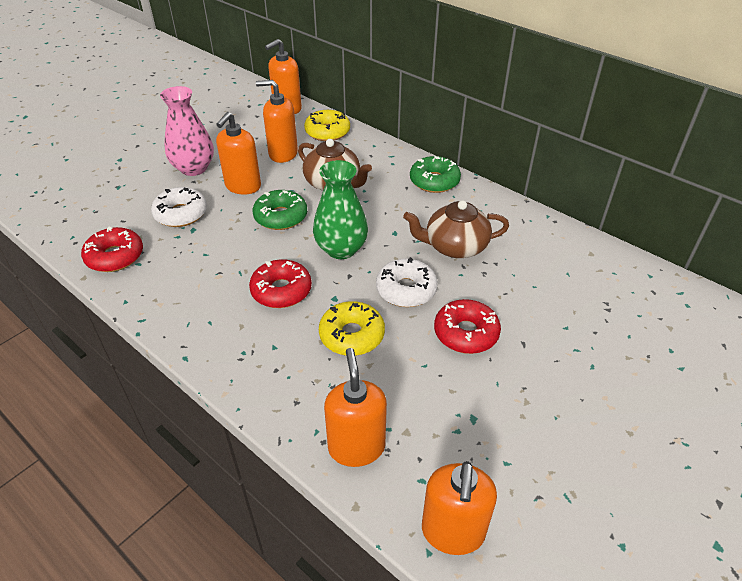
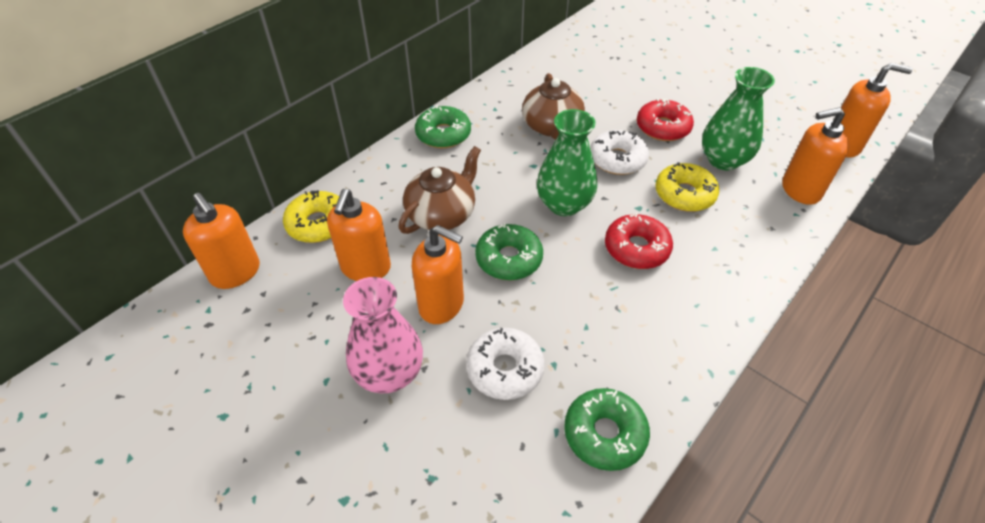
camera: 90 degrees left, 5 degrees up
red donut [81,227,143,272] -> green donut [564,388,650,471]
none -> green vase [702,67,775,170]

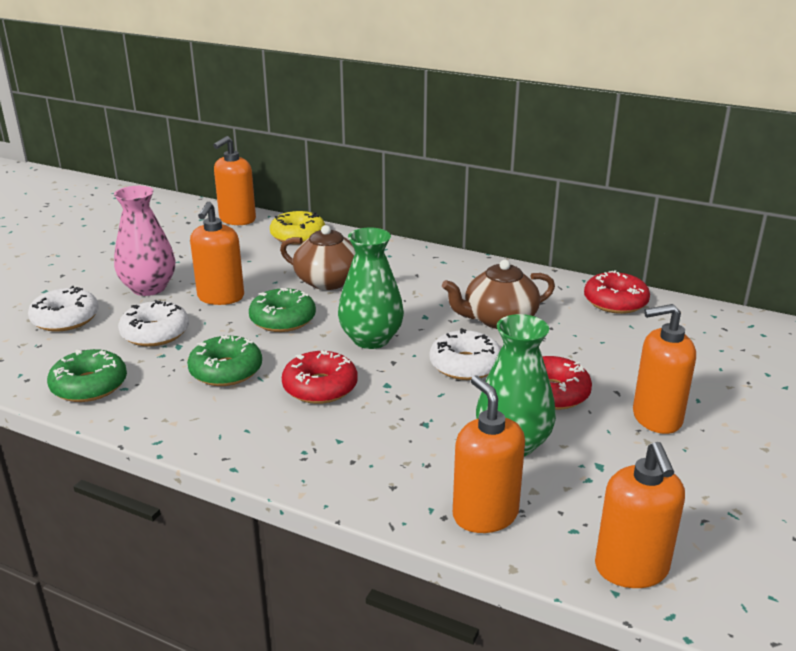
camera: 75 degrees right, 20 degrees down
orange soap dispenser [327,189,391,281] -> orange soap dispenser moved to [633,304,696,434]
green donut [415,105,471,148] -> green donut moved to [187,335,262,386]
yellow donut [655,162,719,212] -> none
none -> white donut [28,286,99,331]
none -> red donut [584,270,650,314]

